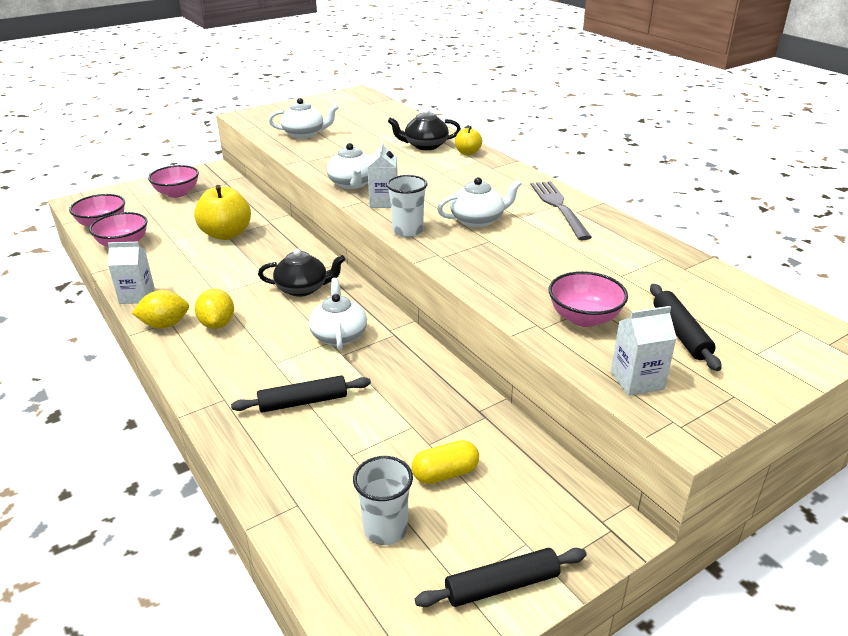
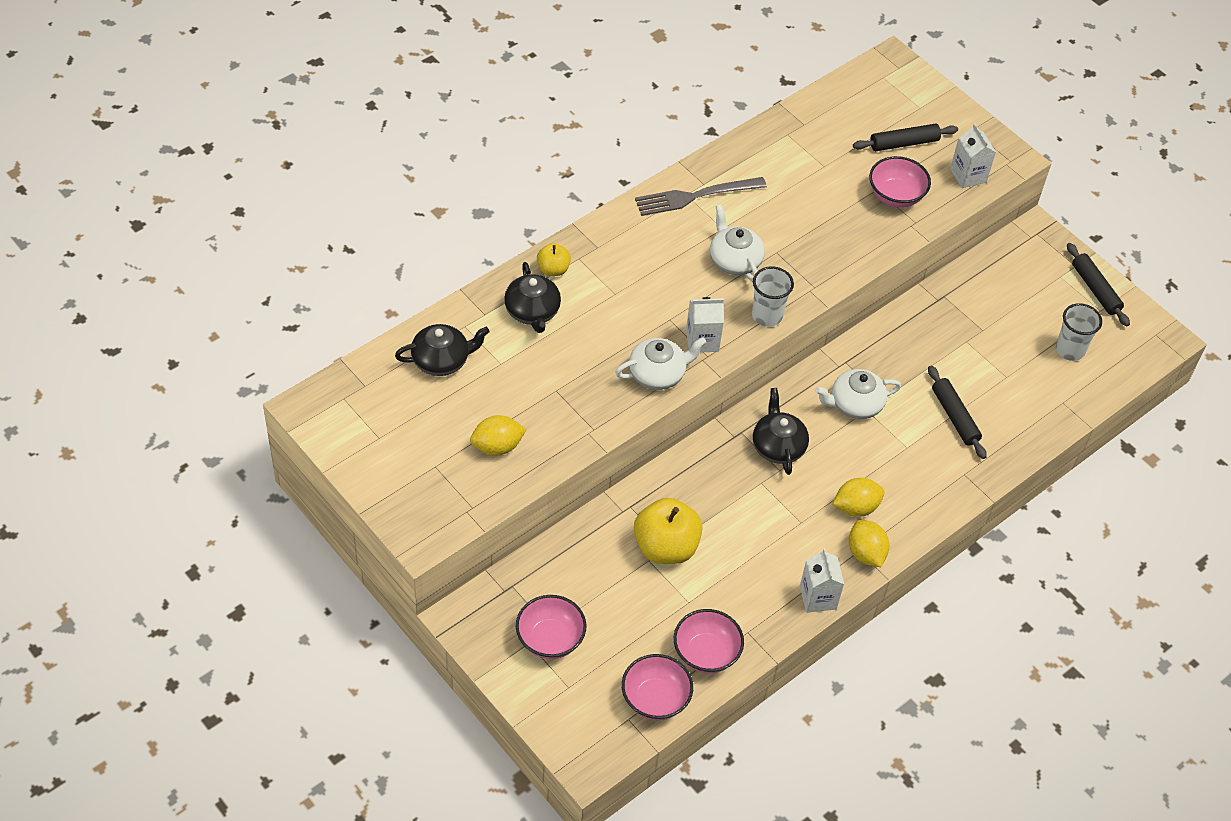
camera: 100 degrees left, 20 degrees up
white teapot [269,98,339,139] -> yellow lemon [470,415,527,456]
yellow capsule [412,440,479,484] -> none
none -> black teapot [395,324,490,376]

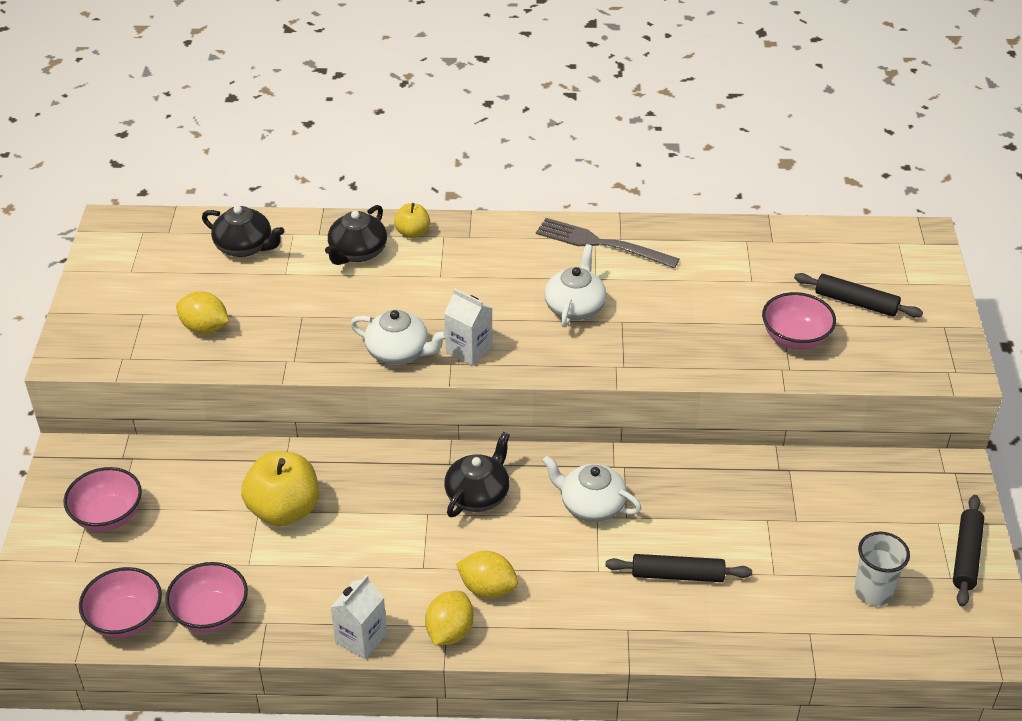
camera: 45 degrees right, 10 degrees down
white cup [752,266,794,327] -> none
black rolling pin [928,366,987,459] -> black rolling pin turned 75 degrees clockwise [605,554,752,582]
white carton [950,124,996,188] -> none

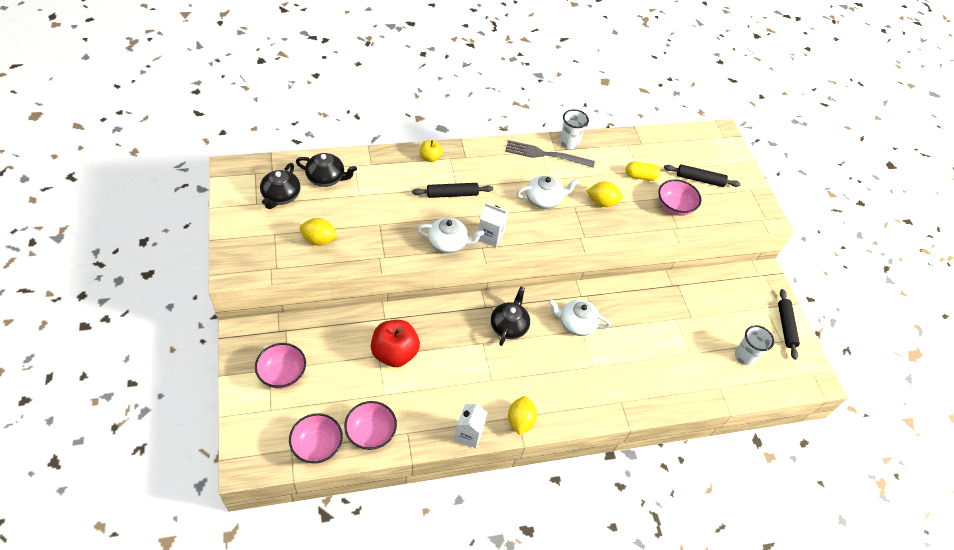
camera: 20 degrees left, 10 degrees up
yellow apple [241,451,319,526] -> red apple [371,320,420,367]
black teapot [325,205,387,265] -> black teapot moved to [260,163,301,209]
yellow lemon [456,551,518,598] -> yellow lemon moved to [587,182,623,207]
white teapot [545,244,606,327] -> white teapot turned 75 degrees clockwise [517,176,579,209]
black rolling pin [605,554,752,582] -> black rolling pin moved to [412,183,493,198]
none -> white cup [560,109,589,149]
none -> yellow capsule [626,161,661,181]

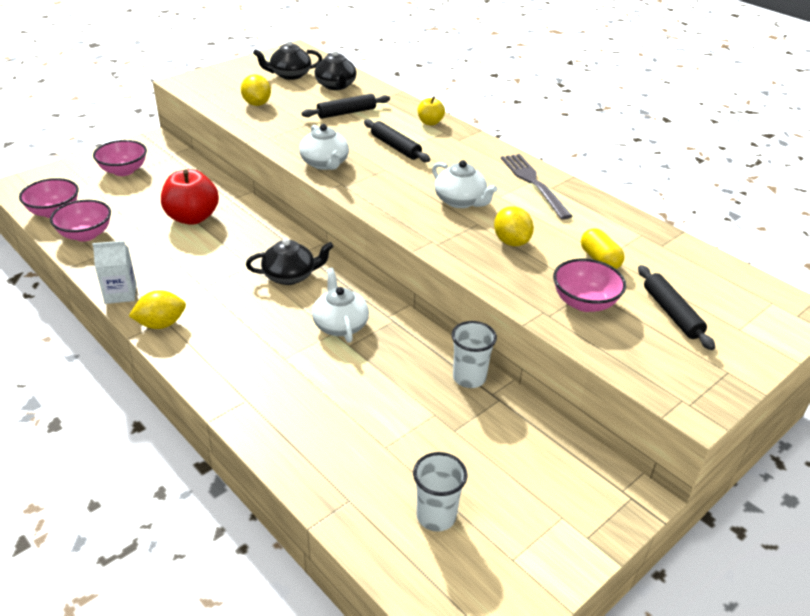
camera: 65 degrees right, 15 degrees down
white carton [479,203,508,247] -> none
white cup [560,109,589,149] -> white cup moved to [452,321,497,388]
black rolling pin [778,289,800,360] -> black rolling pin moved to [301,94,390,119]

